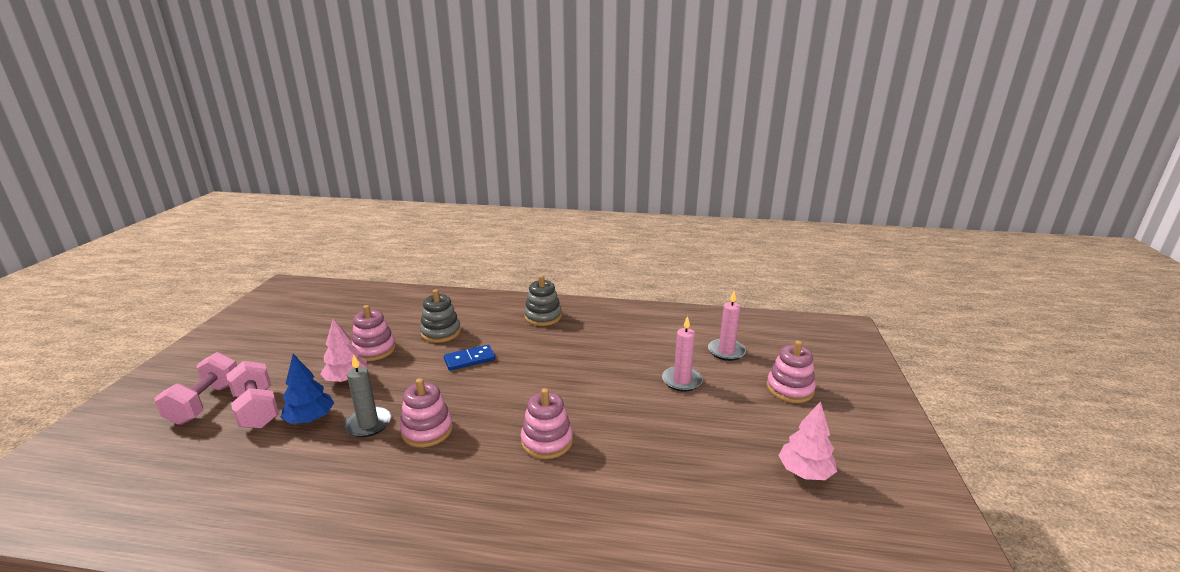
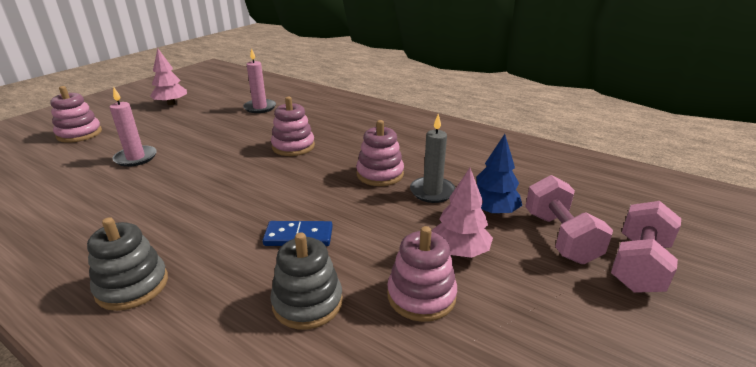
camera: 155 degrees left, 5 degrees up
pink candle [708,291,746,361] -> pink candle moved to [243,48,276,113]

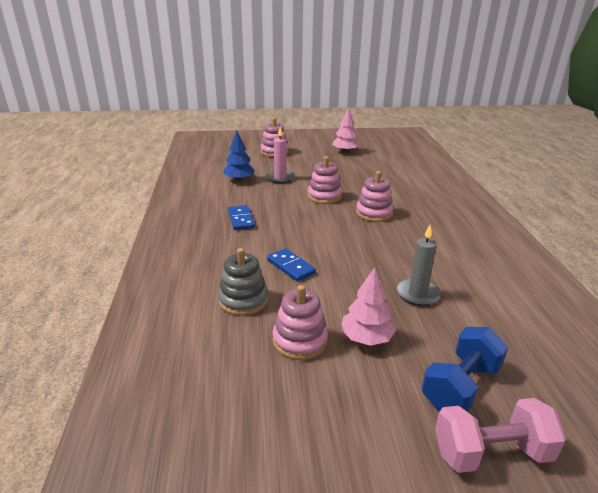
camera: 50 degrees right, 0 degrees up
grey stacking toy [87,217,168,311] -> none
pink candle [243,48,276,113] -> none
pink stacking toy [356,120,404,186] -> pink stacking toy moved to [308,156,342,204]
blue tree [476,134,522,215] -> blue tree moved to [223,130,255,181]
pink dumbbell [525,175,613,264] -> blue dumbbell [422,327,508,412]
none -> blue domino [228,205,255,230]

